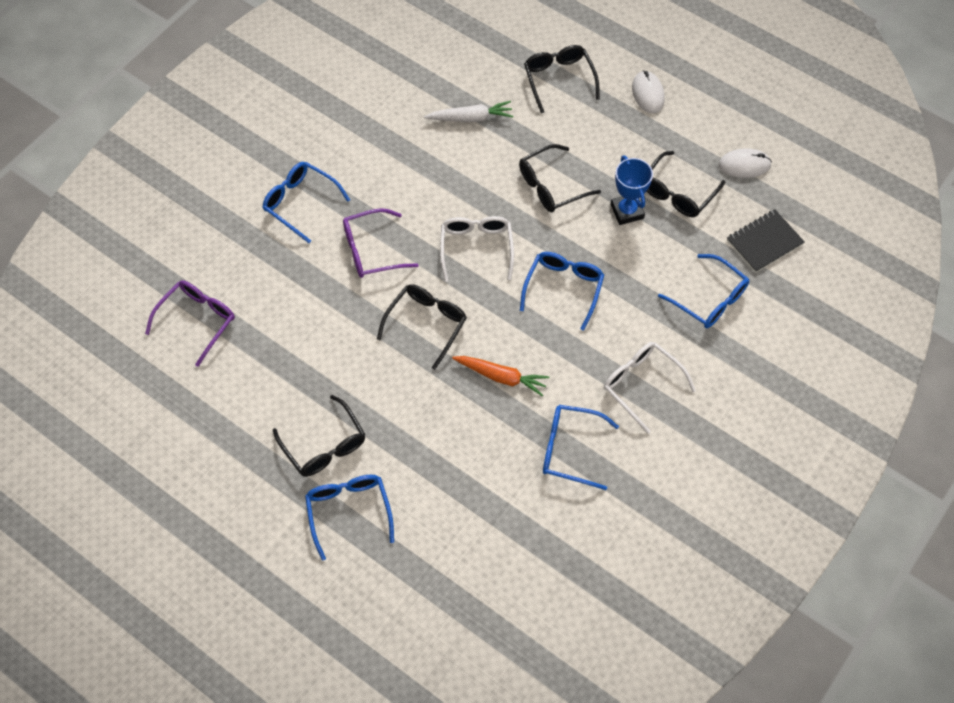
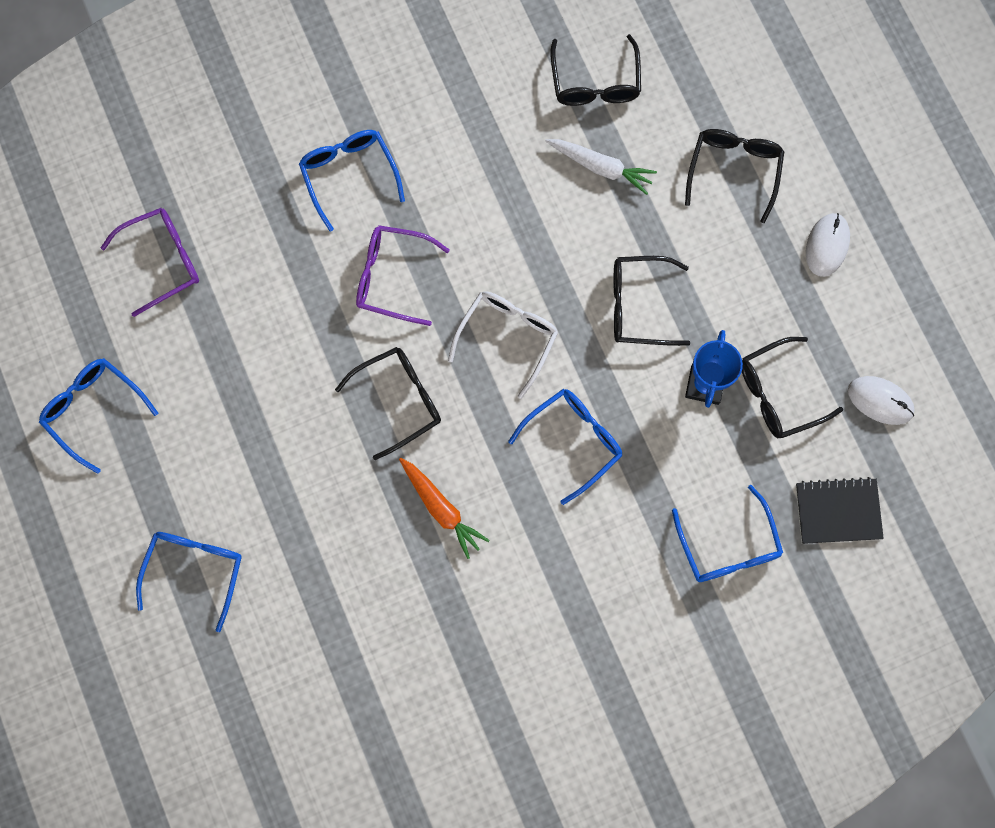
camera: 30 degrees right, 15 degrees up
black glasses [273,395,365,477] -> black glasses moved to [550,34,641,106]
blue glasses [543,405,619,490] -> blue glasses moved to [39,358,158,474]
white glasses [604,342,696,434] -> none

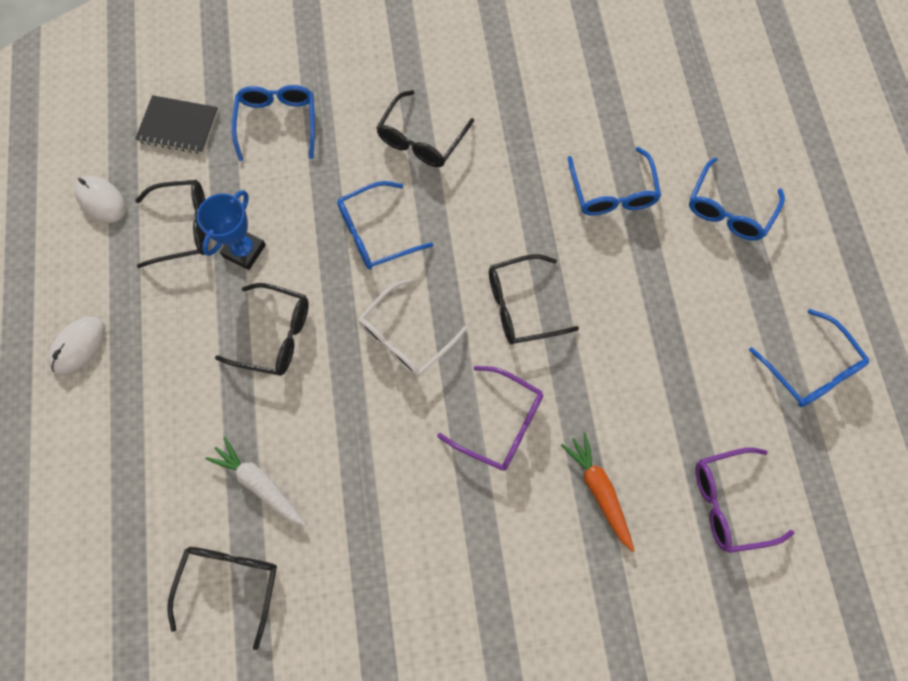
camera: 165 degrees left, 5 degrees down
blue glasses [299,130,405,232] -> blue glasses moved to [568,147,661,216]
orange carrot [399,458,489,559] -> orange carrot moved to [561,433,635,552]
black glasses [685,129,785,223] -> black glasses moved to [376,90,474,167]

